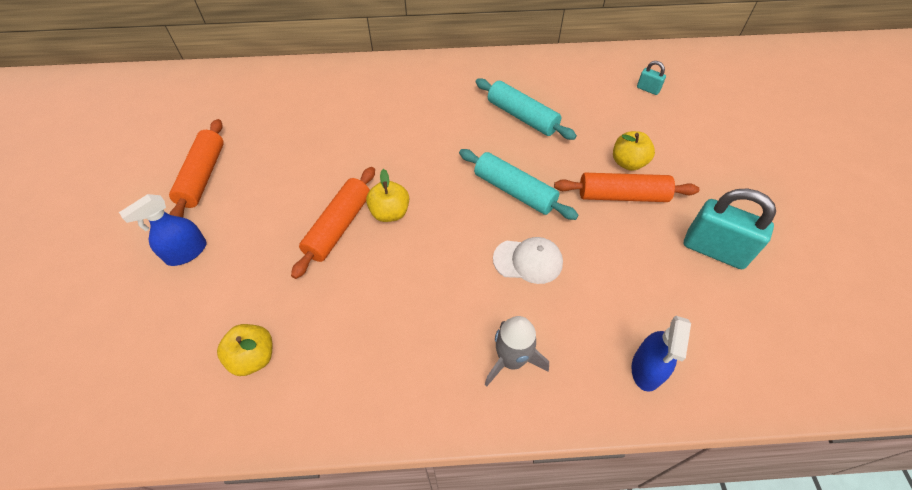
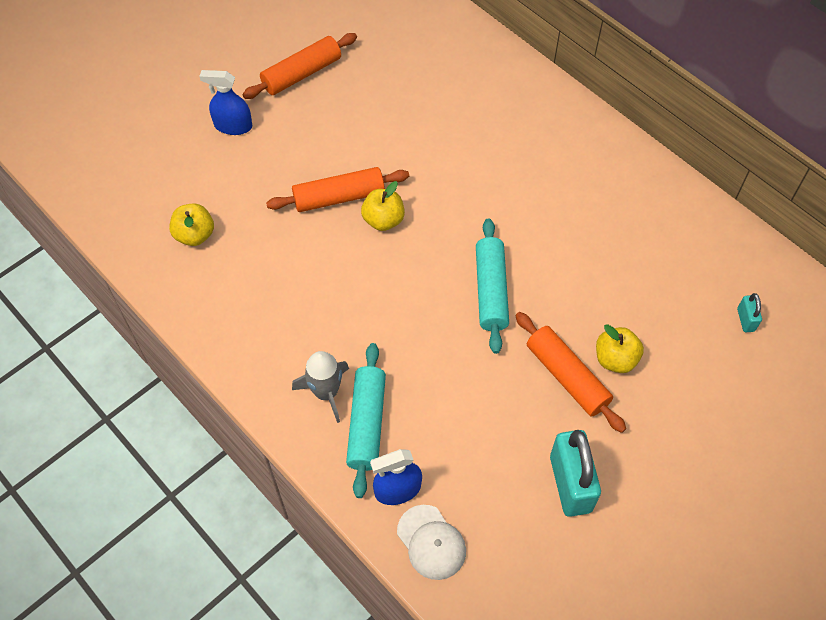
camera: 50 degrees right, 5 degrees up
turquoise rolling pin [475,78,577,140] -> turquoise rolling pin moved to [346,343,386,498]
white cap [493,237,563,284] -> white cap moved to [397,505,466,580]

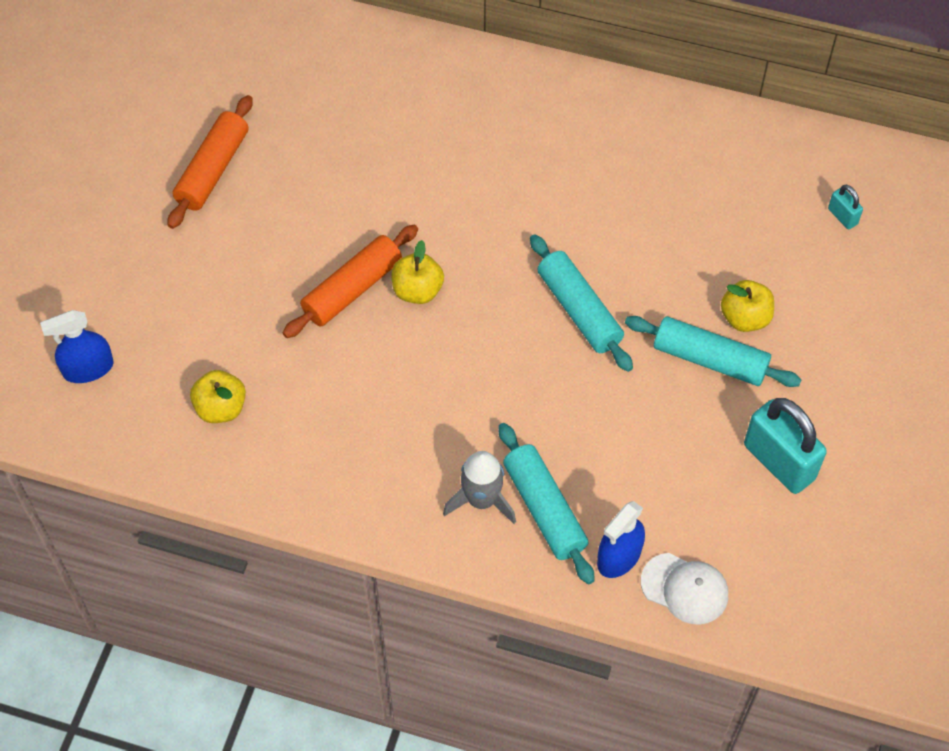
camera: 30 degrees left, 0 degrees up
blue spray bottle [199,70,252,135] -> blue spray bottle moved to [40,310,114,383]
orange rolling pin [515,312,626,433] -> turquoise rolling pin [625,316,801,387]

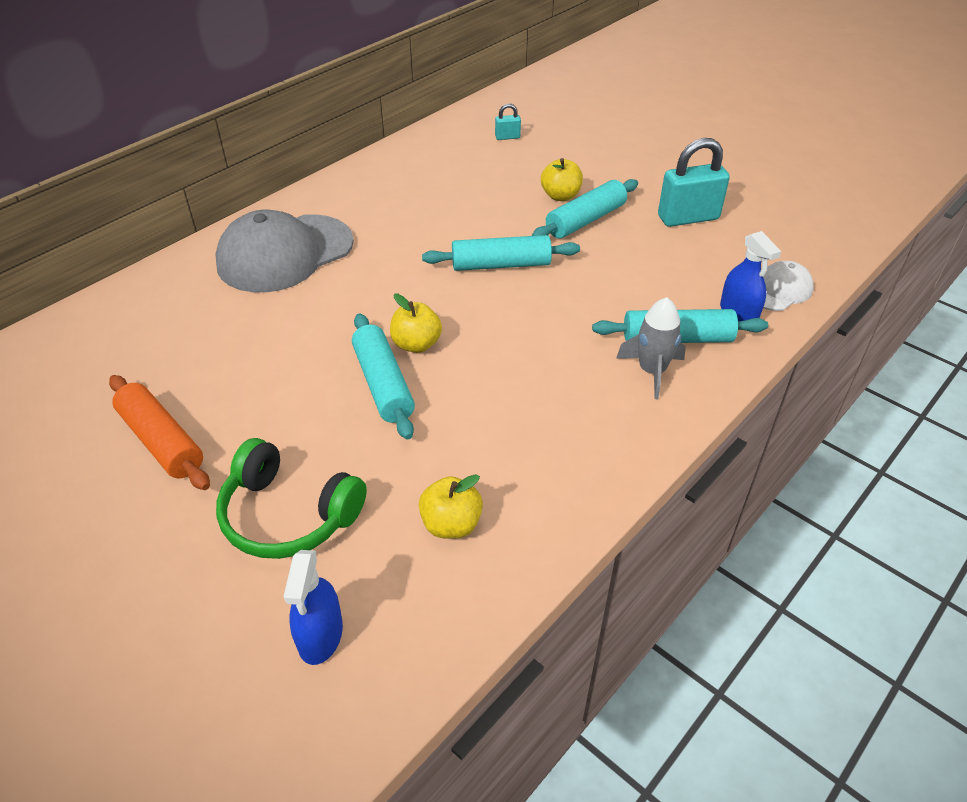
camera: 65 degrees left, 15 degrees down
orange rolling pin [283,225,418,338] -> turquoise rolling pin [352,314,415,440]
none -> grey cap [215,210,354,292]
none -> green headphones [216,438,367,559]

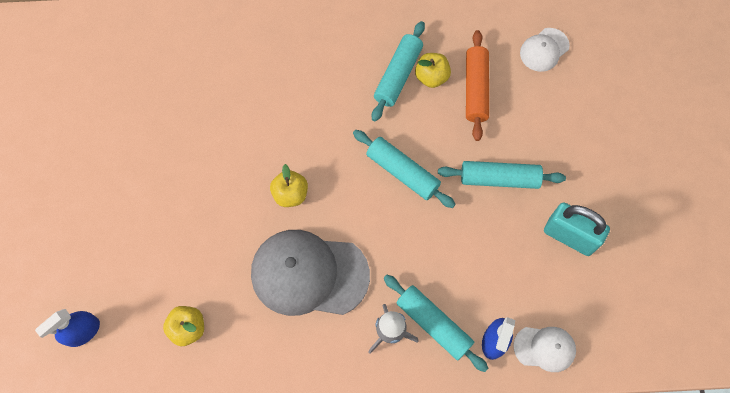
camera: 45 degrees right, 25 degrees up
orange rolling pin [109,375,210,490] -> orange rolling pin moved to [466,30,489,141]
grey cap [215,210,354,292] -> grey cap moved to [251,230,370,316]
green headphones [216,438,367,559] -> none
turquoise rolling pin [352,314,415,440] -> turquoise rolling pin moved to [372,21,425,122]
turquoise padlock [495,103,521,140] -> white cap [520,28,570,72]
yellow apple [541,158,583,201] -> yellow apple moved to [415,53,451,88]

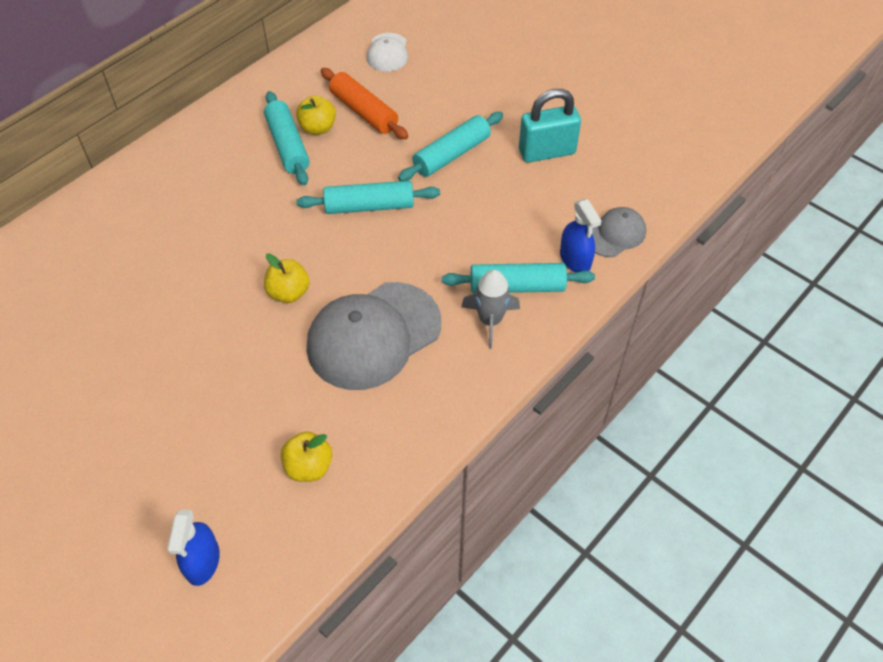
camera: 45 degrees left, 15 degrees down
white cap [513,327,576,372] -> grey cap [592,207,646,257]

